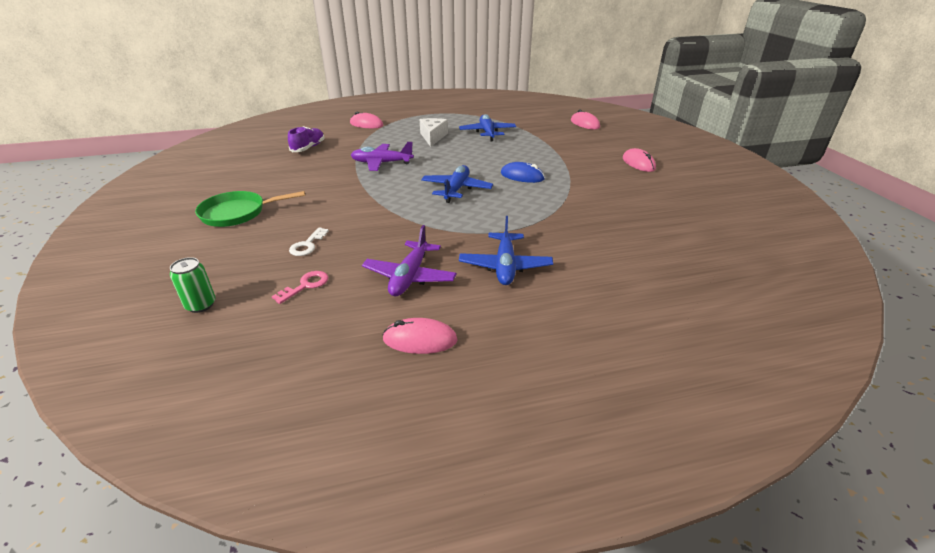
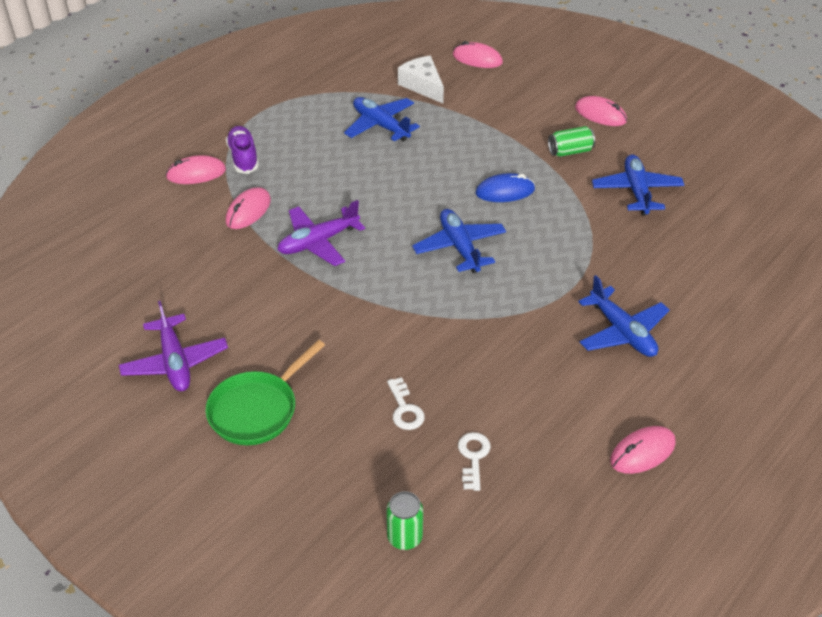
camera: 35 degrees left, 10 degrees up
pink key [272,271,328,304] -> white key [458,432,491,491]
purple shoe [288,126,324,152] -> purple shoe moved to [226,126,259,174]
purple plane [362,225,457,296] -> purple plane moved to [119,301,228,391]
white cheese [420,118,448,147] -> white cheese moved to [398,56,444,103]
none -> pink mouse [226,187,271,229]
none -> green can [548,126,595,157]
none -> blue plane [592,154,684,216]

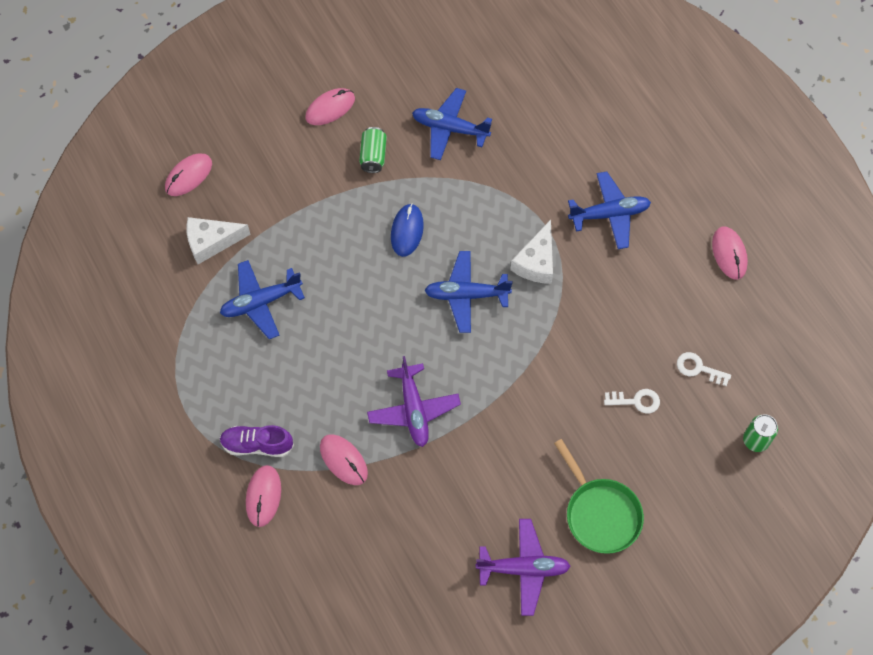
camera: 70 degrees left, 20 degrees up
none -> white cheese [510,220,553,284]

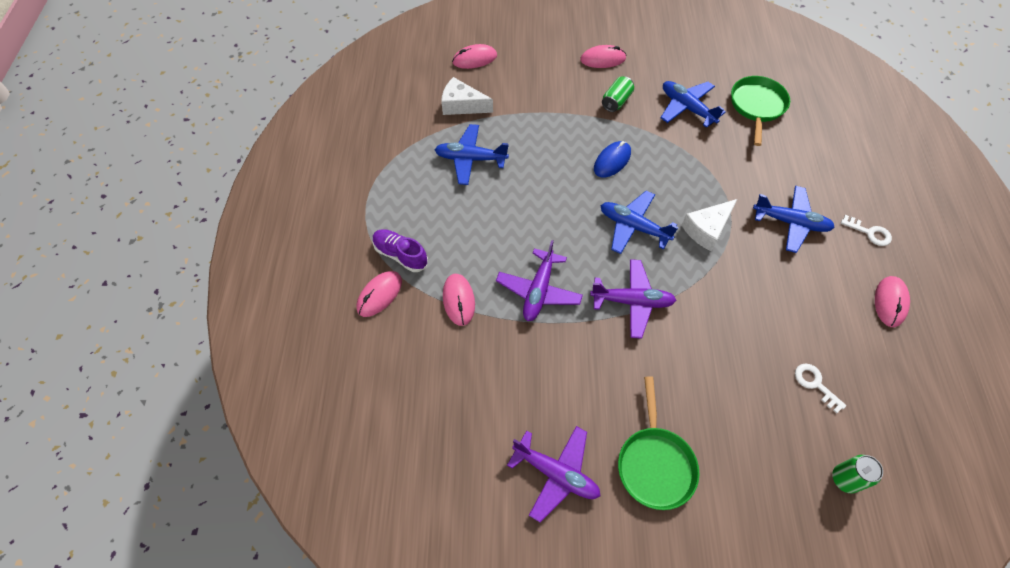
camera: 30 degrees right, 5 degrees down
white key [604,389,660,414] -> white key moved to [841,215,892,246]
none -> purple plane [590,259,676,339]
none -> green pan [731,76,790,146]

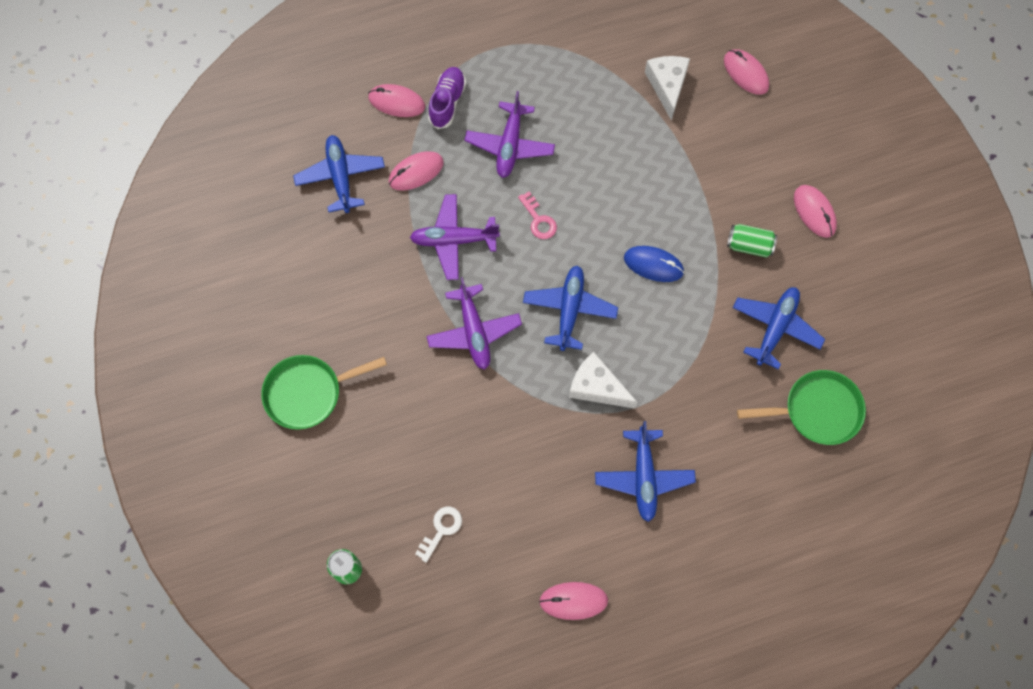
camera: 70 degrees right, 10 degrees up
blue plane [435,124,509,185] -> blue plane moved to [293,135,385,213]
purple plane [507,426,600,522] -> purple plane moved to [465,91,555,178]
white key [841,215,892,246] -> none
none -> pink key [518,191,557,239]

